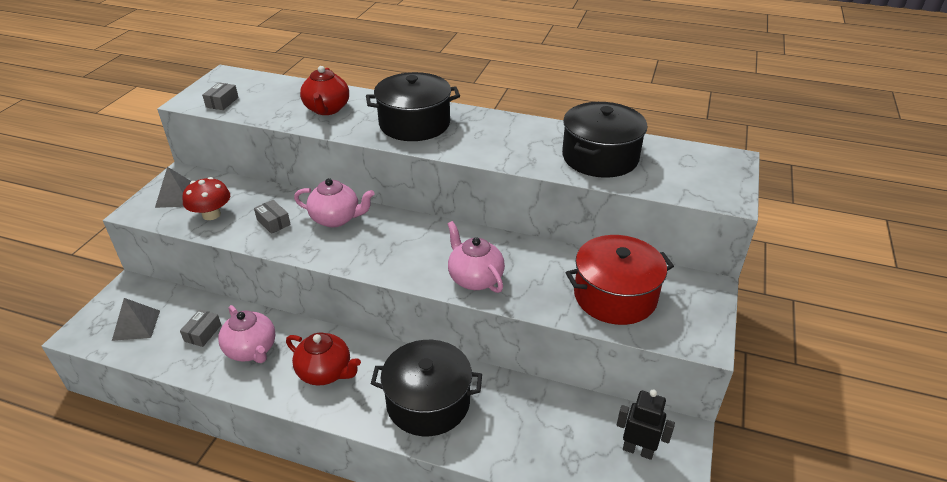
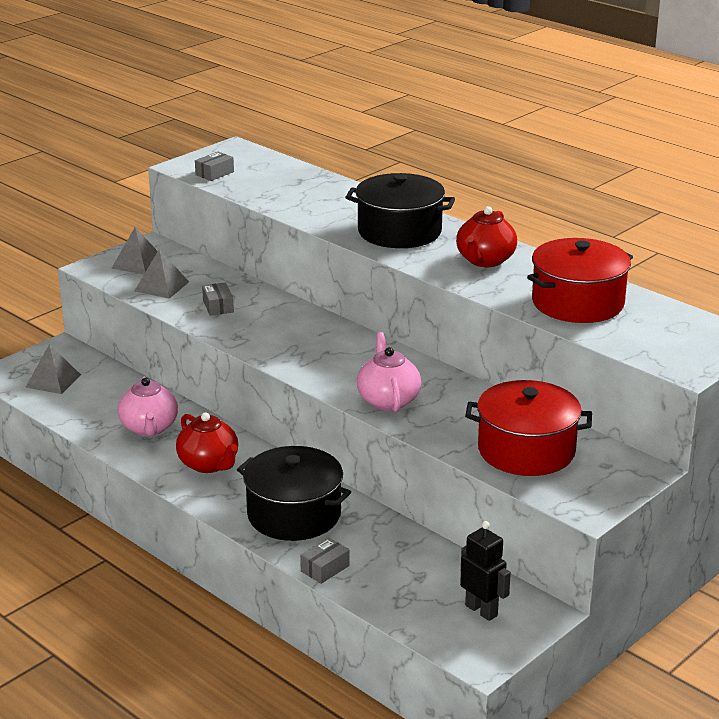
camera: 25 degrees right, 10 degrees down
grey box [180,309,221,347] -> grey box moved to [300,538,350,584]
red mushroom [182,177,230,220] -> grey pyramid [135,249,189,299]
pink teapot [294,178,375,227] -> none
red teapot [300,66,349,115] -> red teapot moved to [456,206,517,267]
black pot [562,102,648,178] -> red pot [527,238,633,323]

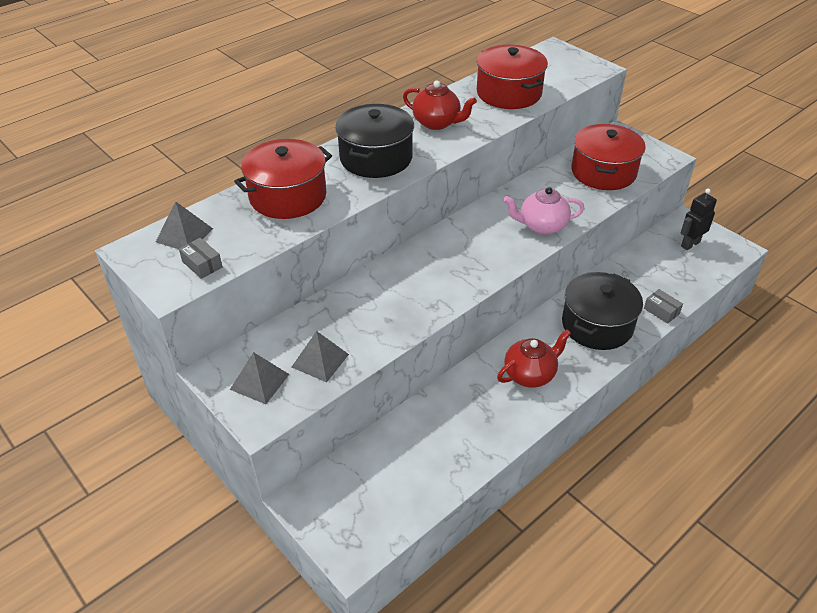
camera: 85 degrees left, 15 degrees up
grey pyramid [26,344,81,394] -> grey pyramid moved to [156,201,213,249]
pink teapot [118,377,178,436] -> none
grey box [202,282,234,316] -> none
none -> red pot [234,139,332,219]

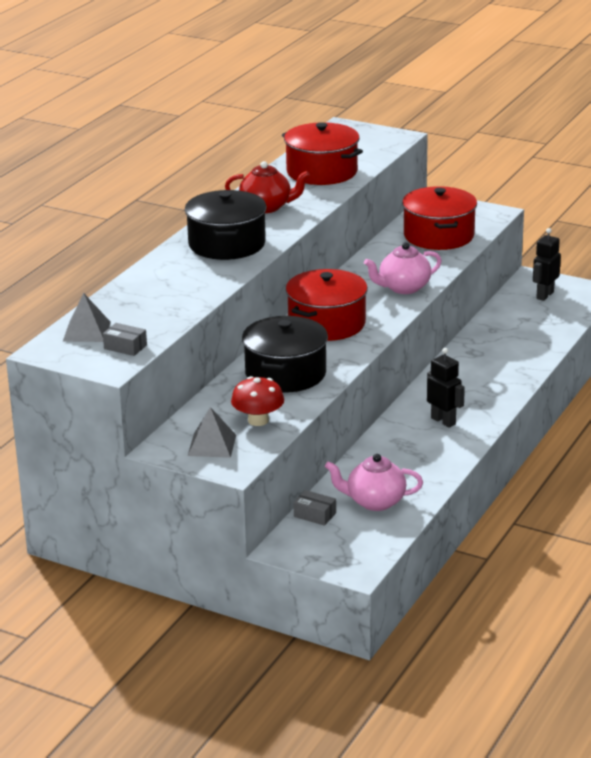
camera: 20 degrees left, 15 degrees down
red pot [234,139,332,219] -> red pot moved to [286,269,368,341]
grey pyramid [292,331,349,382] -> red mushroom [231,376,284,426]
red teapot [497,330,571,388] -> black robot [427,348,465,428]
black pot [562,272,643,350] -> black pot moved to [242,316,328,393]
grey box [644,289,683,324] -> grey box moved to [293,490,336,526]
none -> pink teapot [325,454,423,511]

